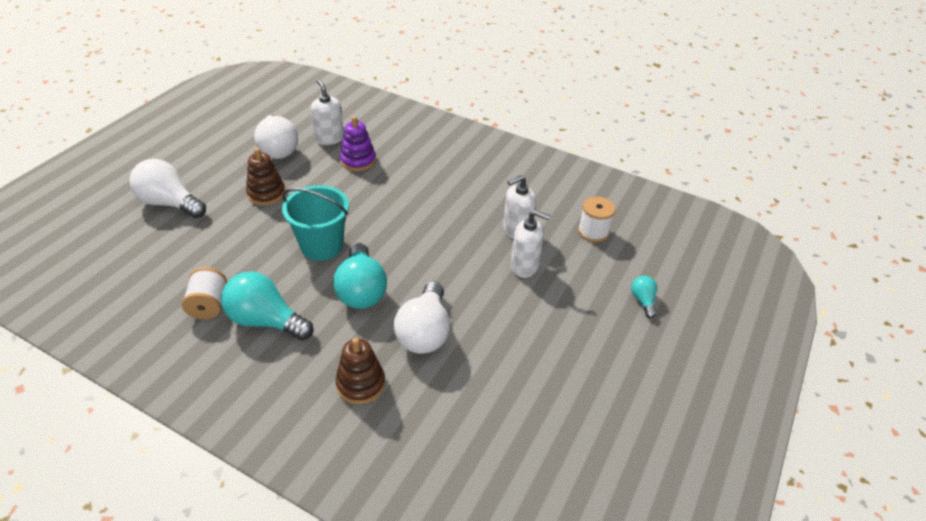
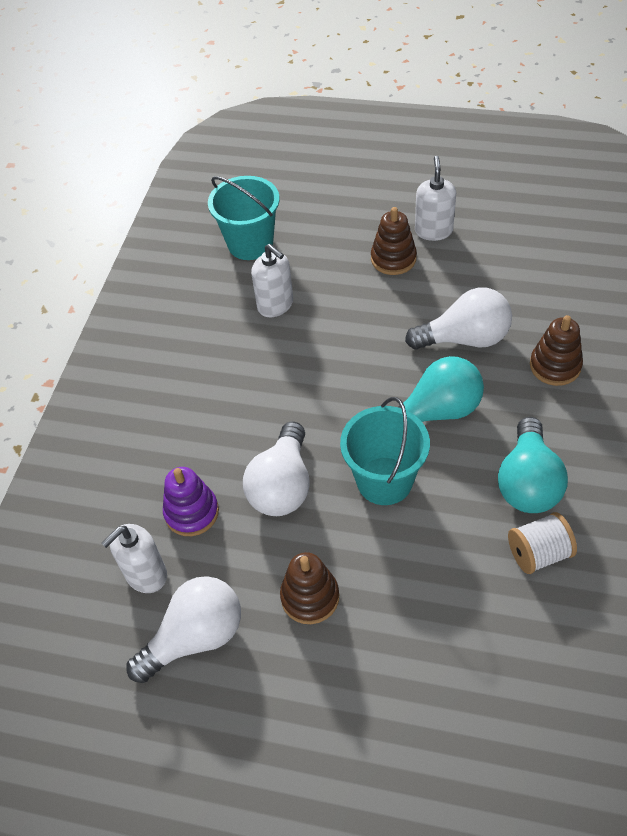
camera: 100 degrees left, 10 degrees up
white light bulb [129,159,206,218] -> white light bulb moved to [243,421,310,516]
white soap dispenser [511,210,551,278] -> white soap dispenser moved to [415,156,456,241]
white spool [578,197,616,242] -> turquoise bucket [208,176,279,260]
turquoise light bulb [631,276,657,319] -> none
none -> brown stacking toy [371,207,417,275]

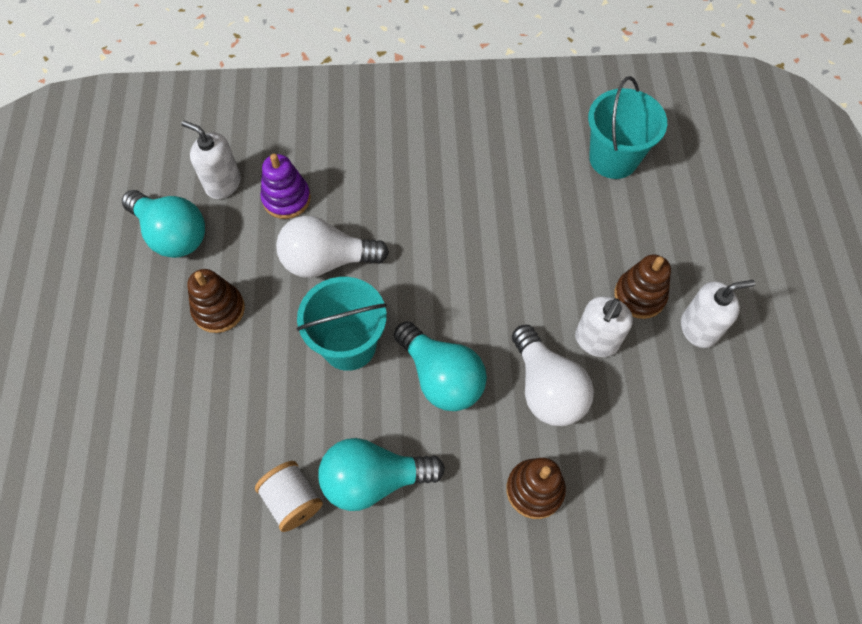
camera: 70 degrees right, 10 degrees up
white light bulb [127,576,241,683] -> turquoise light bulb [122,190,205,258]
white soap dispenser [251,244,293,317] -> white soap dispenser moved to [575,296,633,357]

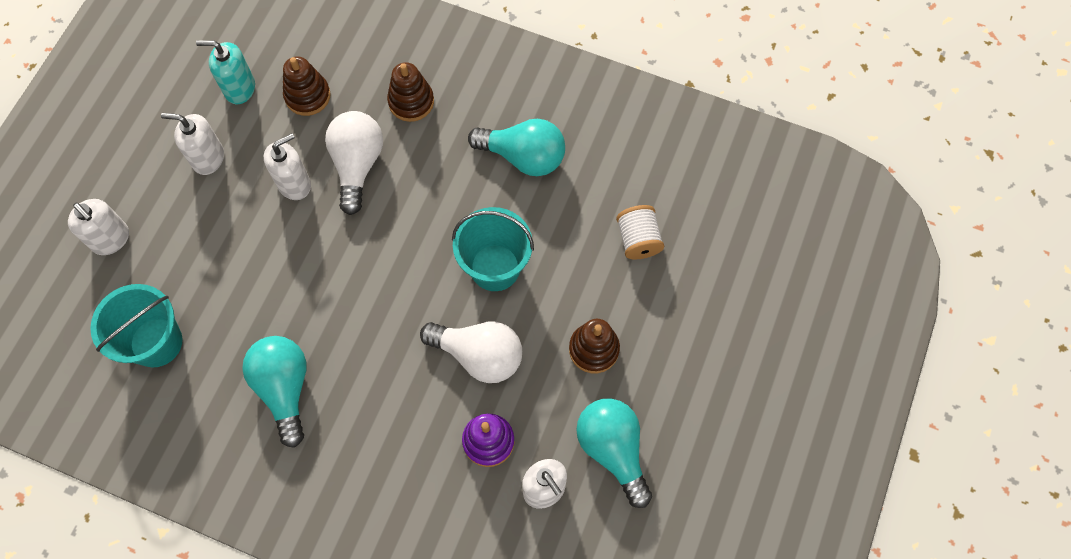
camera: 155 degrees left, 5 degrees up
white spool [255,461,323,532] -> white spool moved to [616,205,664,259]
turquoise light bulb [394,321,487,411] -> turquoise light bulb moved to [242,336,307,448]
brown stacking toy [614,255,671,319] -> brown stacking toy moved to [283,56,331,116]
none -> white soap dispenser [68,199,129,255]
none -> turquoise soap dispenser [196,40,255,104]

